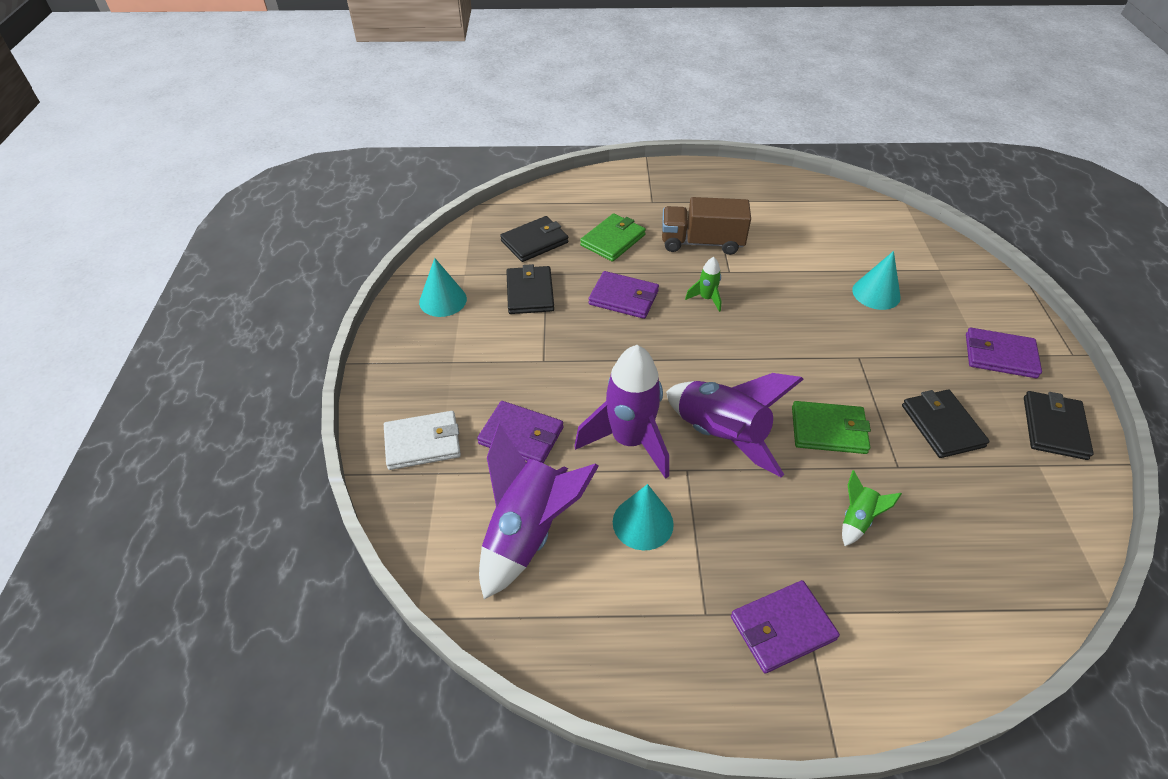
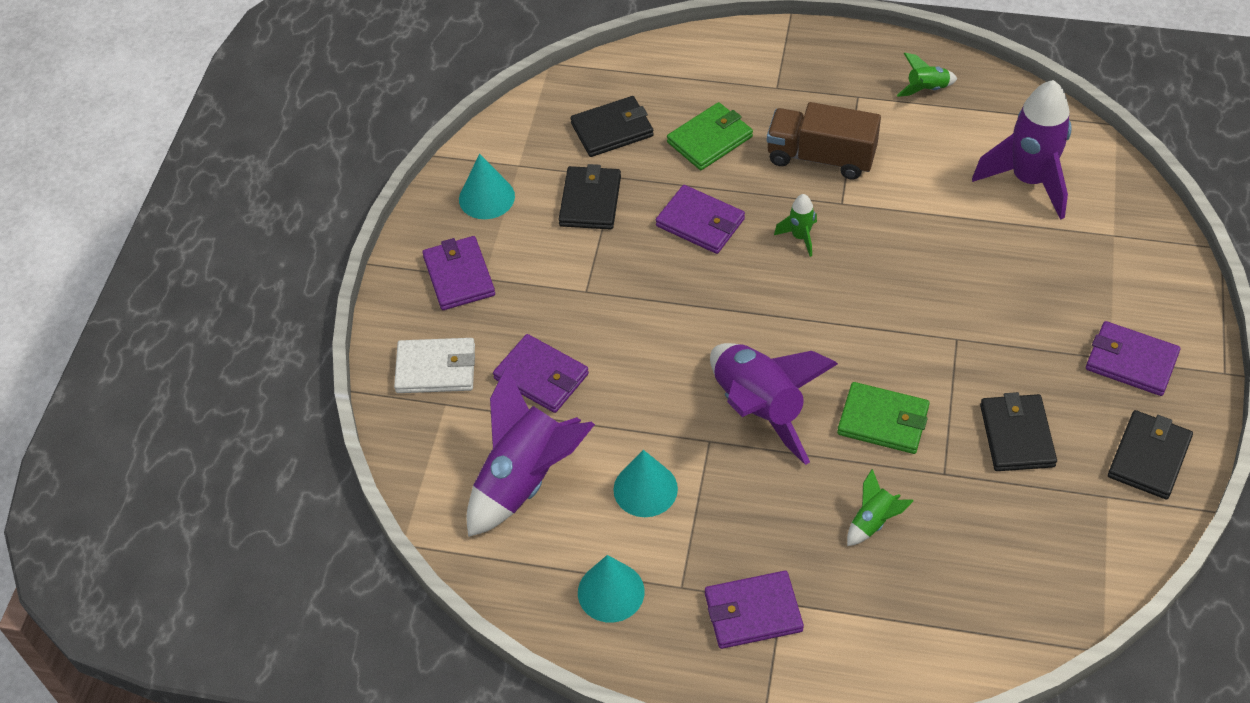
camera: 15 degrees right, 5 degrees up
purple rocket [574,345,669,479] -> purple rocket moved to [972,80,1072,220]
turquoise cone [852,251,901,310] -> turquoise cone moved to [578,555,644,623]
none -> purple wallet [422,236,495,310]
none -> green rocket [897,53,957,97]

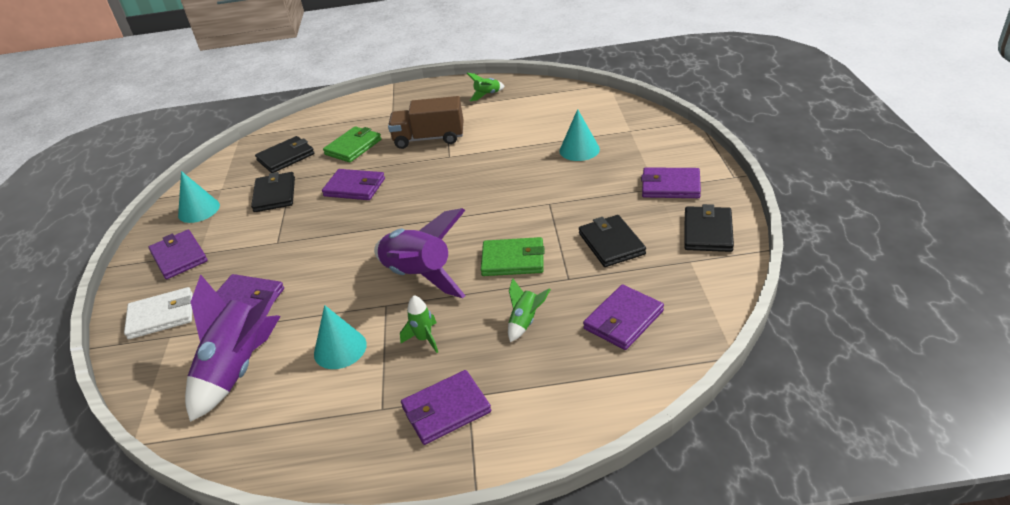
camera: 15 degrees left, 15 degrees down
turquoise cone [578,555,644,623] -> turquoise cone moved to [559,109,600,161]
green rocket [774,194,817,257] -> green rocket moved to [400,295,438,353]
purple rocket [972,80,1072,220] -> none
none -> purple wallet [583,284,664,350]

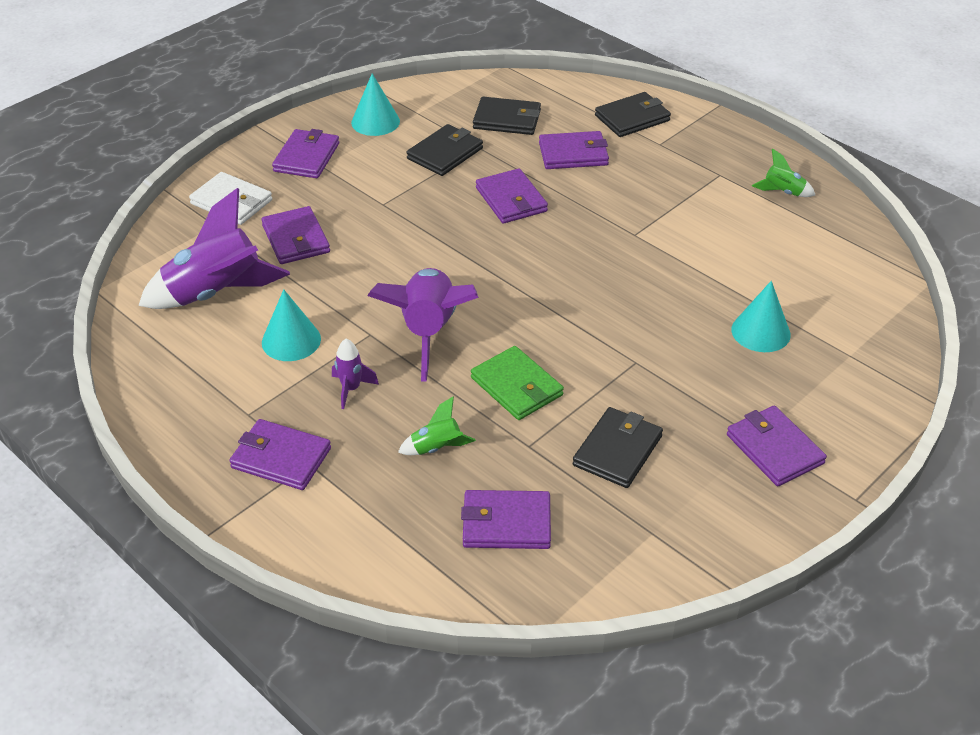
camera: 45 degrees right, 5 degrees up
green wallet [323,126,382,163] -> purple wallet [539,131,609,169]
brown truck [388,96,464,149] -> none
green rocket [400,295,438,353] -> purple rocket [332,339,379,409]
black wallet [684,204,734,252] -> black wallet moved to [595,92,671,137]

